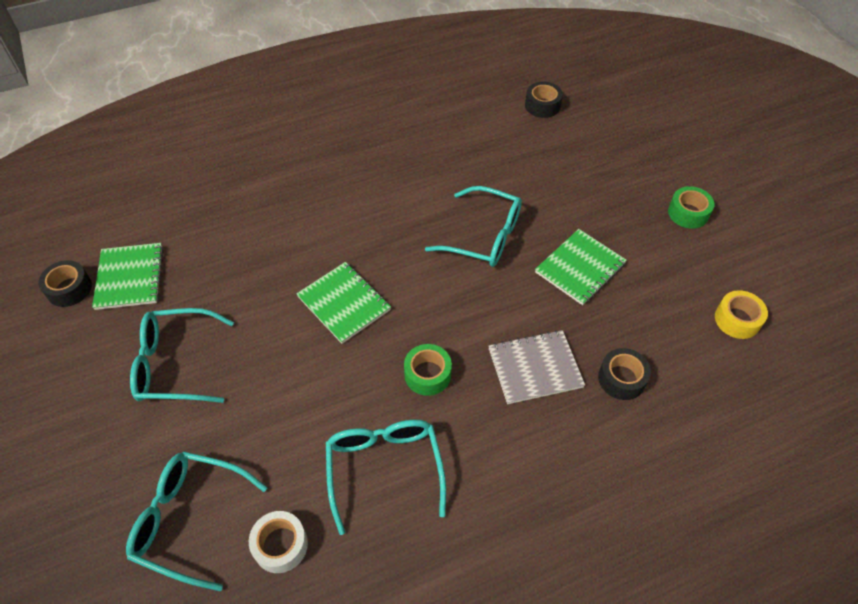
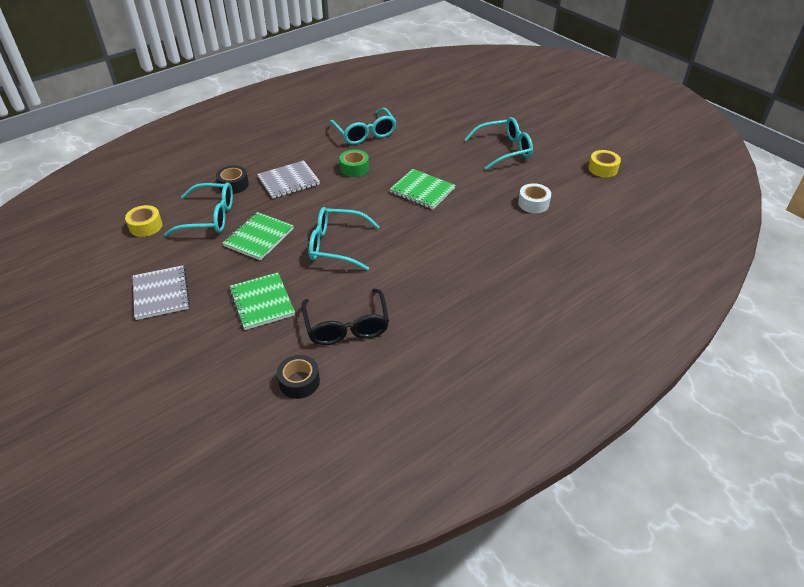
camera: 165 degrees right, 10 degrees down
black tape [38,260,92,307] -> yellow tape [588,150,621,178]
green notebook [92,243,164,310] -> green notebook moved to [229,273,295,330]
turquoise glasses [126,451,267,591] -> turquoise glasses moved to [164,182,233,237]
white tape [249,511,308,573] -> white tape moved to [518,183,551,213]
green tape [668,186,714,229] -> grey notebook [133,265,190,320]
none -> black glasses [301,288,389,345]

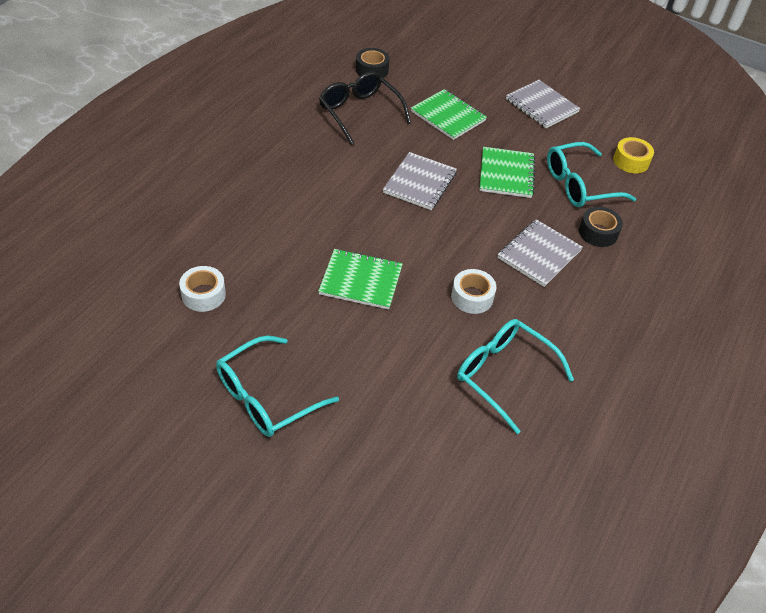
camera: 155 degrees right, 5 degrees up
turquoise glasses [309,207,380,271] -> grey notebook [383,152,457,210]
green tape [339,150,369,177] -> white tape [451,269,496,314]
yellow tape [588,150,621,178] -> none

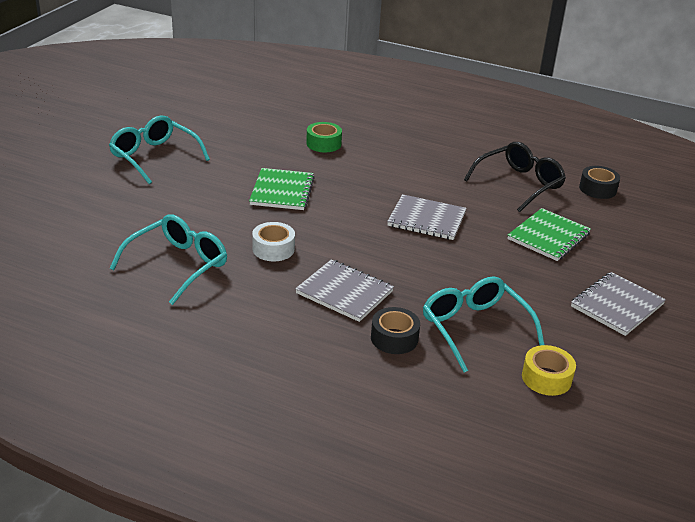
camera: 85 degrees right, 15 degrees down
white tape [179,266,226,312] -> none
green notebook [479,147,535,198] -> none
none -> green tape [306,122,342,152]

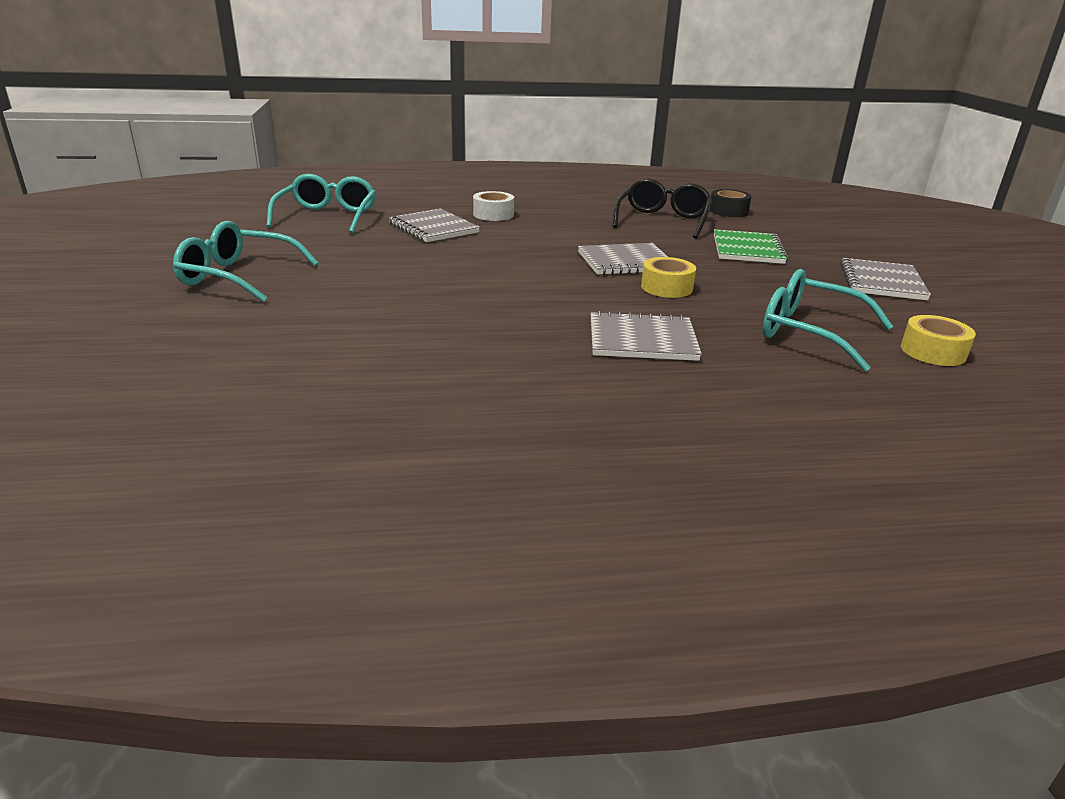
camera: 30 degrees left, 5 degrees down
turquoise glasses [110,214,227,305] -> turquoise glasses moved to [267,174,376,233]
green notebook [249,168,315,210] -> none
white tape [252,222,295,261] -> white tape moved to [473,191,514,221]
green tape [306,122,342,152] -> grey notebook [389,209,480,242]
black tape [371,307,420,354] -> none
none -> yellow tape [641,257,696,298]

